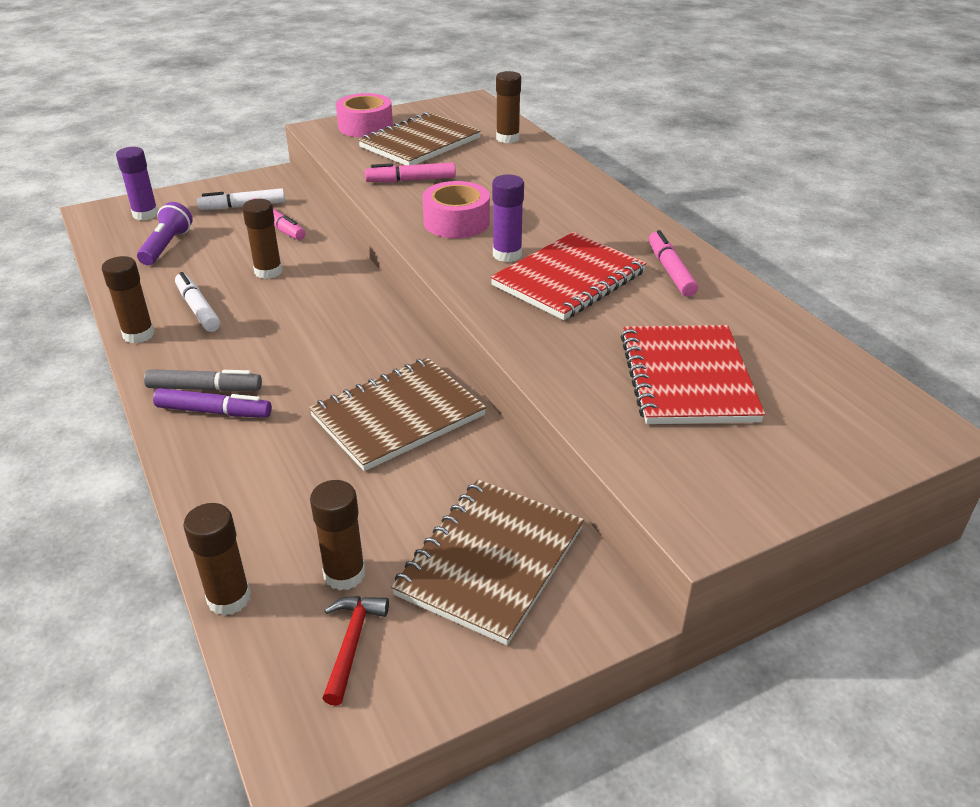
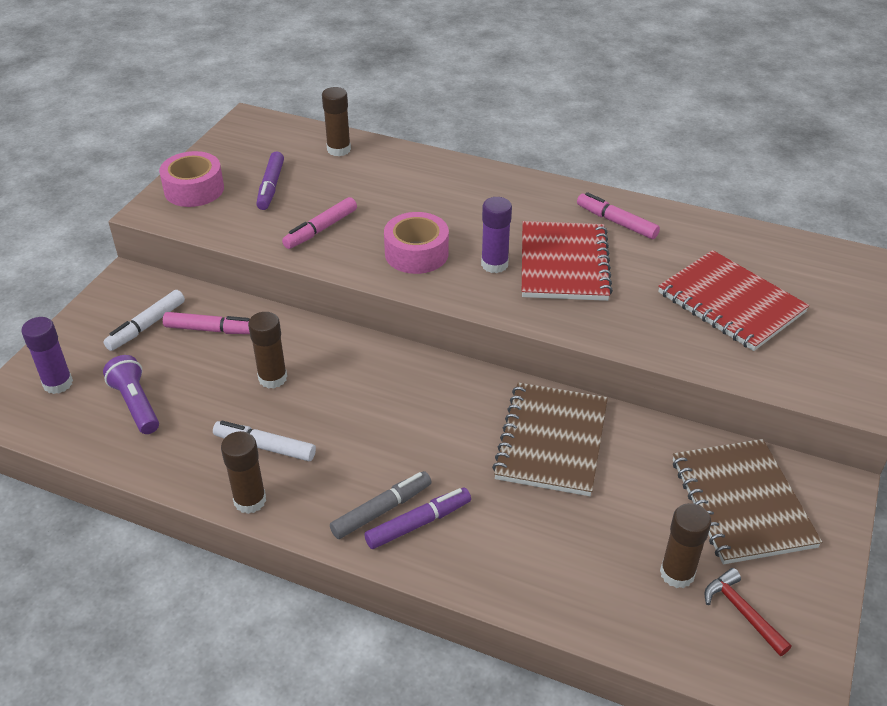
camera: 40 degrees left, 5 degrees up
brown glue stick [183,503,251,616] -> none
brown notebook [358,112,481,165] -> purple marker [256,151,284,210]

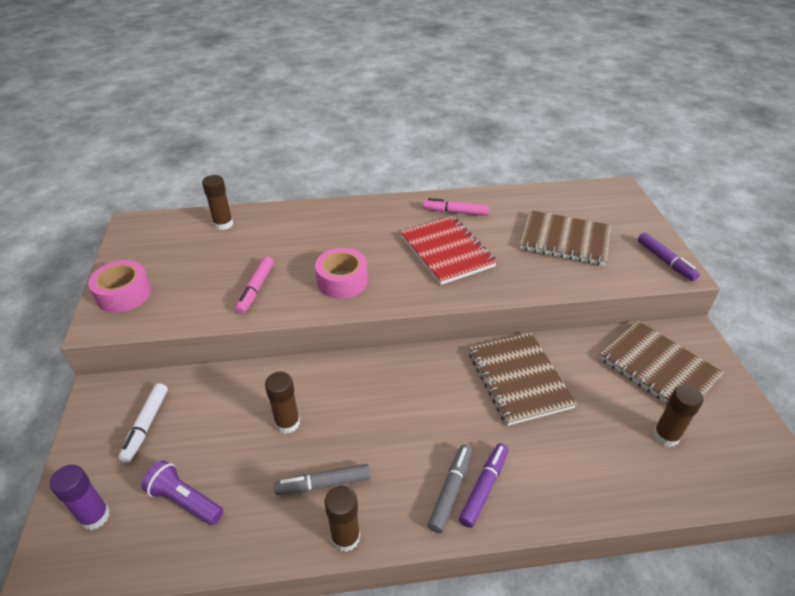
camera: 30 degrees left, 0 degrees up
pink marker [163,312,250,334] -> none
white marker [213,421,316,461] -> grey marker [274,464,370,495]
purple marker [256,151,284,210] -> purple marker moved to [638,232,700,281]
purple glue stick [481,197,512,273] -> none
red notebook [658,250,809,351] -> brown notebook [520,210,611,266]
red hammer [704,568,791,656] -> none

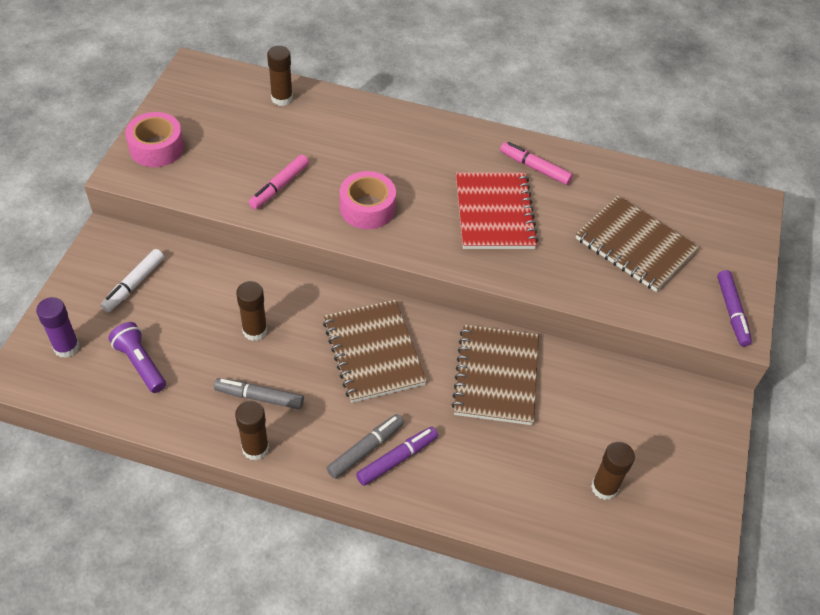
camera: 20 degrees right, 10 degrees up
brown notebook [599,321,724,405] -> brown notebook moved to [323,300,427,403]

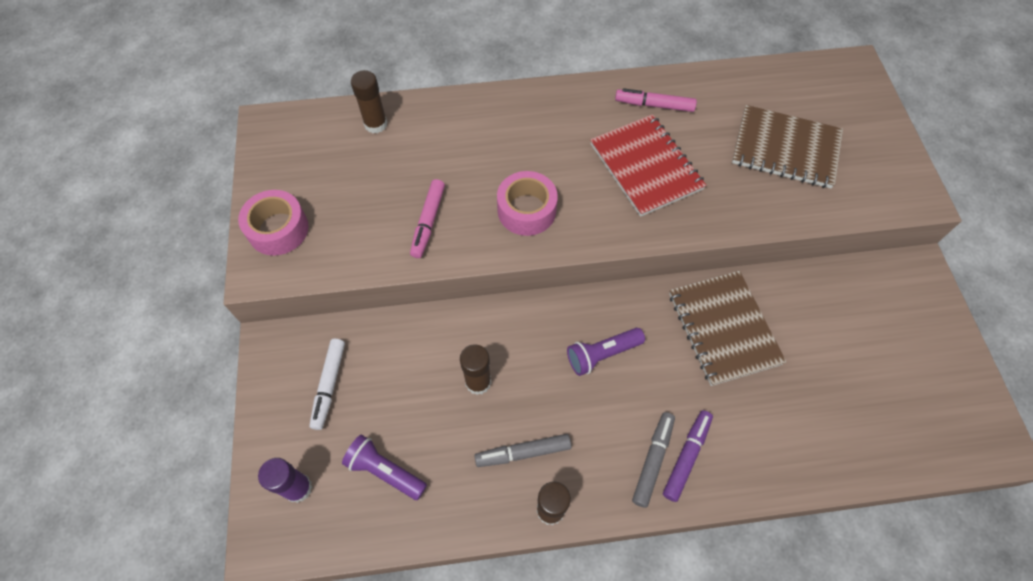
camera: 20 degrees left, 10 degrees up
brown notebook [323,300,427,403] -> purple flashlight [567,328,645,376]
brown glue stick [591,442,635,500] -> none
purple marker [717,270,752,346] -> none

